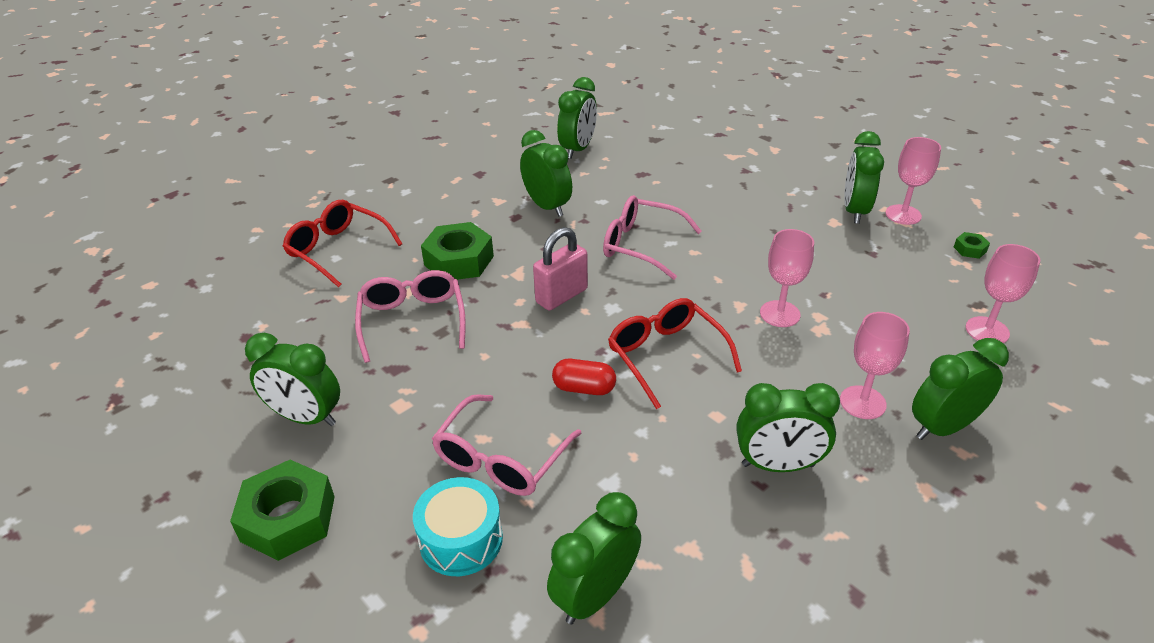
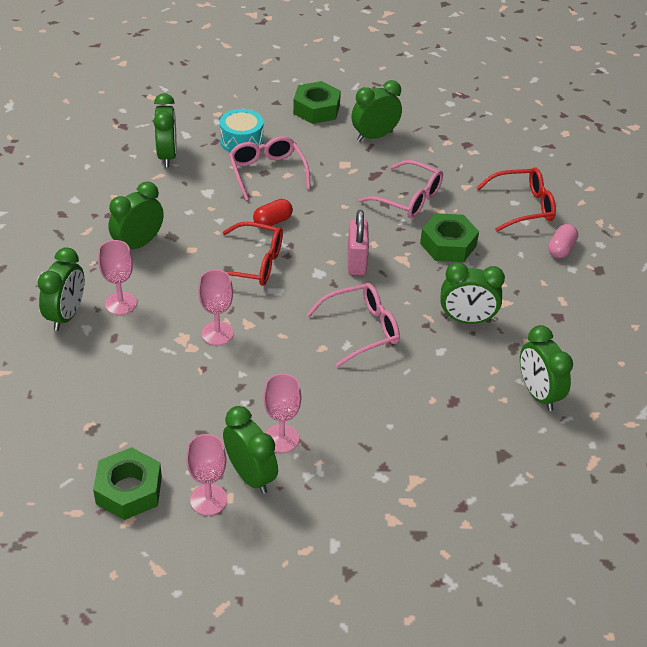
camera: 130 degrees right, 5 degrees up
green nut [954,232,990,259] -> green nut [93,447,162,520], size x2.23
pink goblet [965,244,1040,343] -> pink goblet moved to [263,373,301,453]
none -> pink capsule [548,224,578,258]

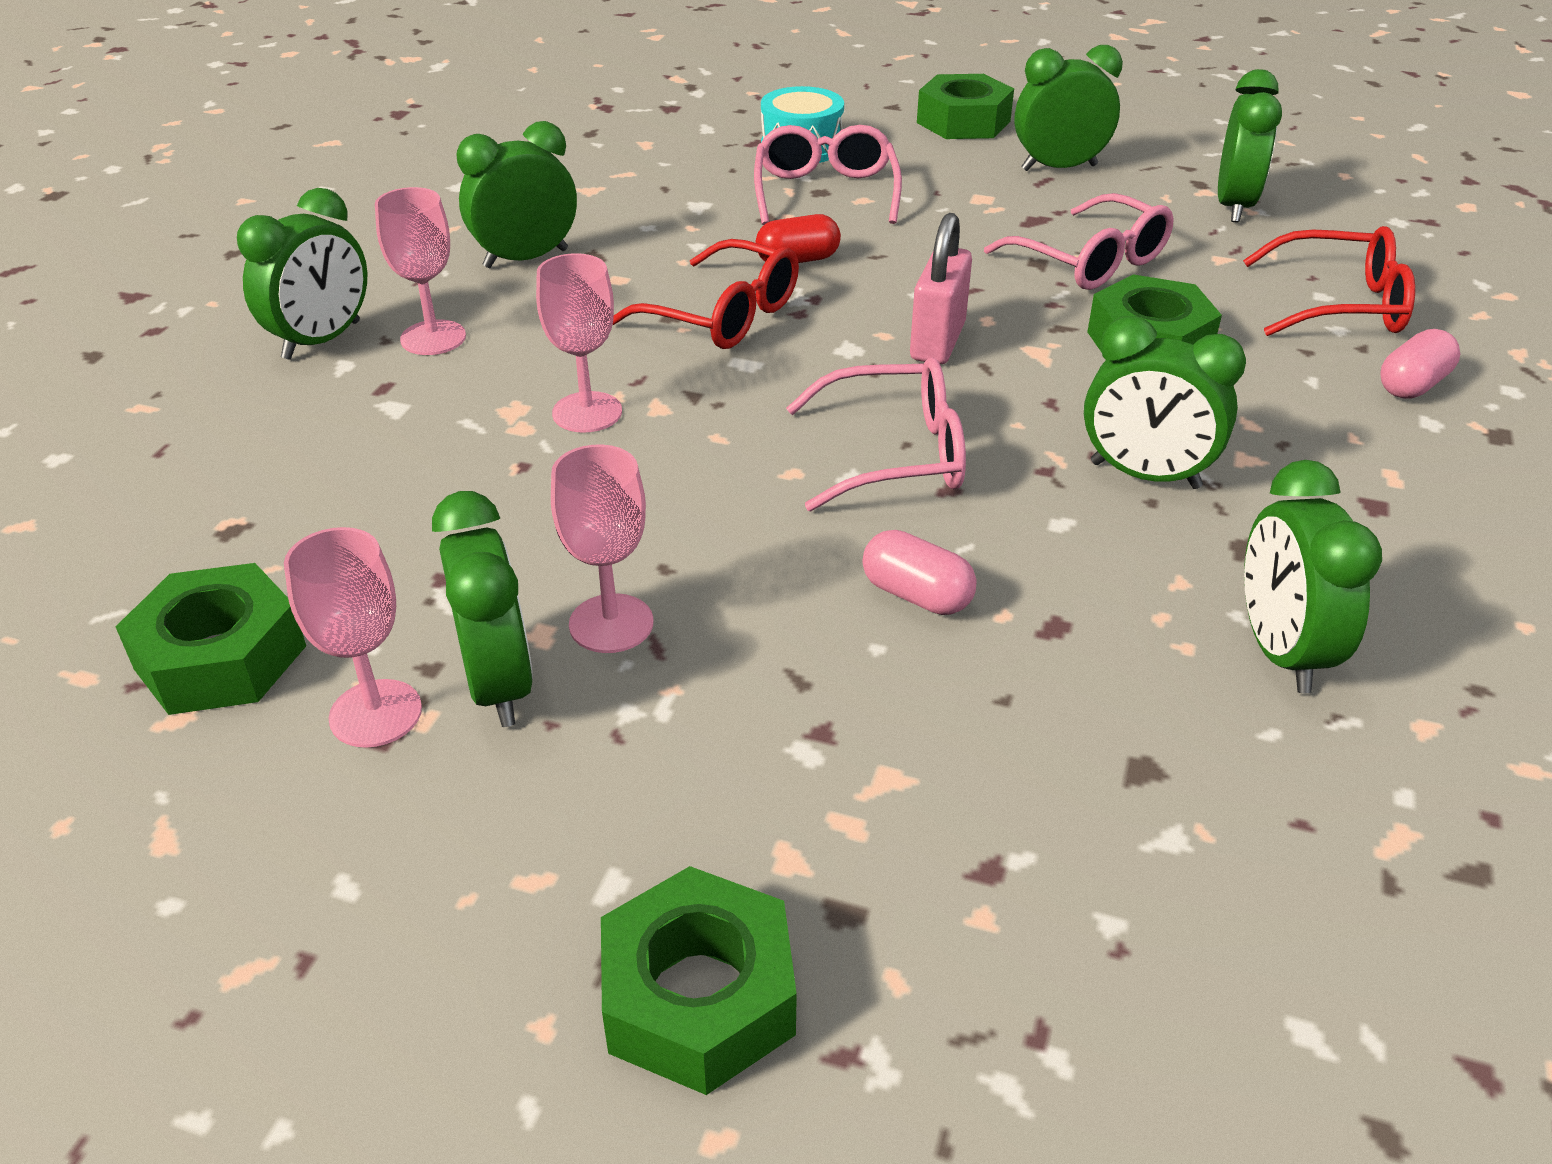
camera: 20 degrees right, 5 degrees down
green clock [153,93,177,167] -> green clock moved to [1218,69,1282,222]
none -> green nut [601,866,797,1095]
none -> pink capsule [862,530,977,615]

